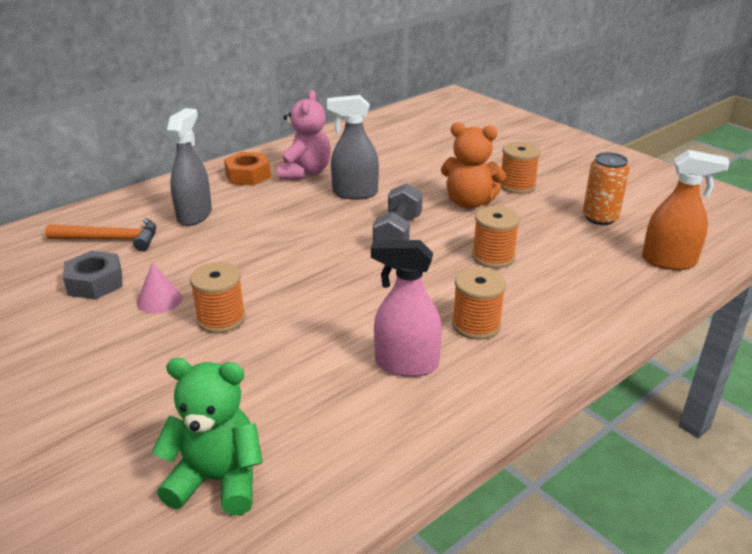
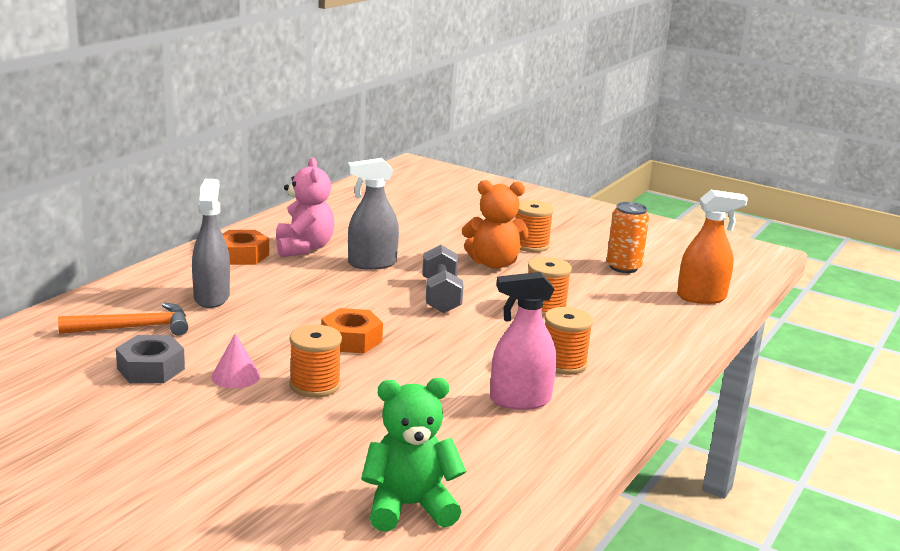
camera: 20 degrees left, 10 degrees down
none -> orange nut [321,308,383,353]

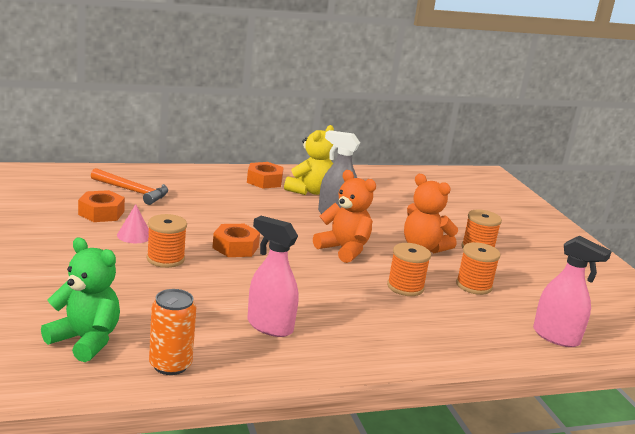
camera: 40 degrees right, 0 degrees up
grey nut [116,335,185,383] -> orange nut [78,190,125,222]
grey spray bottle [192,179,230,308] -> none
pink teddy bear [276,157,334,257] -> yellow teddy bear [284,125,334,195]
grey dumbbell [422,245,464,313] -> orange teddy bear [313,170,376,263]
orange spool [544,307,593,375] -> orange spool moved to [456,242,501,295]
orange can [606,202,649,273] -> orange can moved to [149,289,196,375]
orange spray bottle [677,190,748,304] -> pink spray bottle [533,236,612,347]

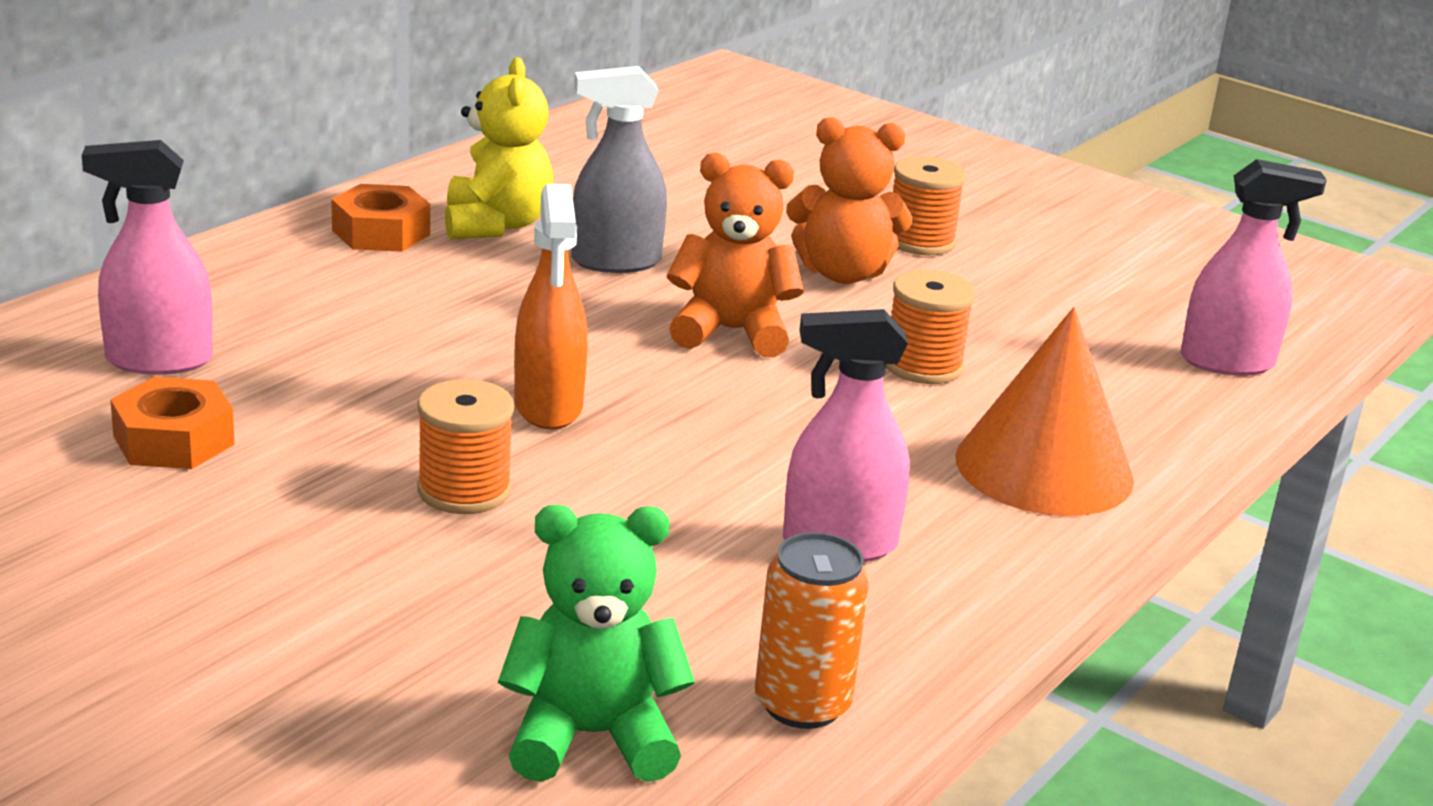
camera: 35 degrees left, 5 degrees up
orange hammer [91,168,168,205] -> pink spray bottle [82,140,213,375]
pink cone [117,204,149,243] -> none
orange nut [212,224,260,257] -> orange spray bottle [514,184,587,430]
orange spool [456,242,501,295] -> none
none -> orange cone [955,307,1134,516]

